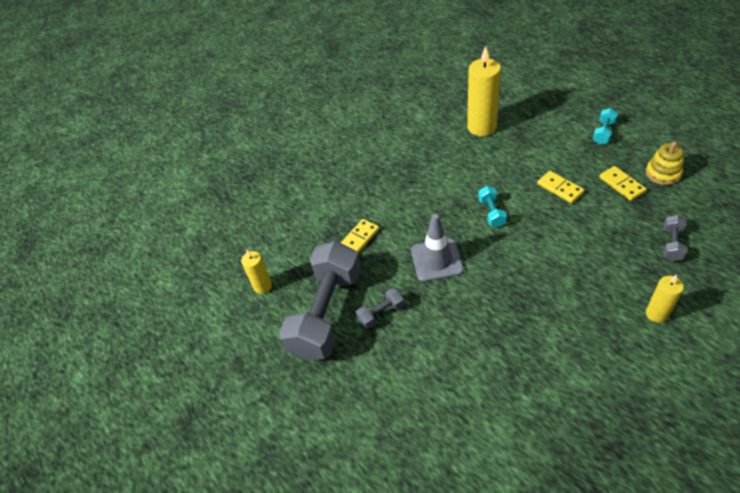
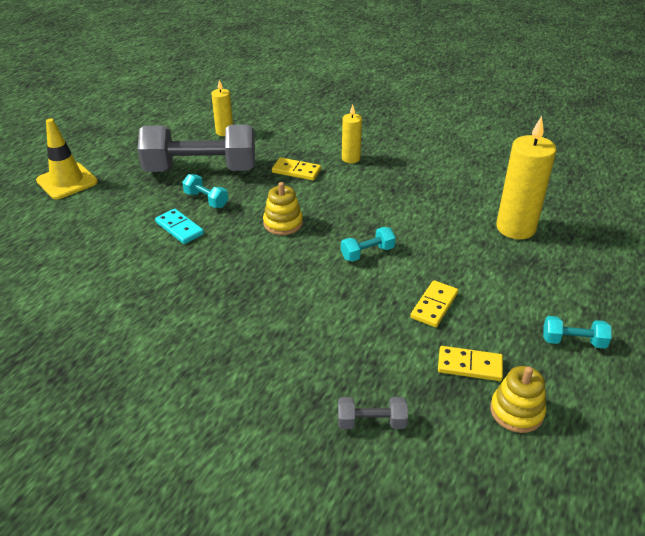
camera: 65 degrees right, 10 degrees down
grey dumbbell [356,288,404,329] -> turquoise dumbbell [182,174,228,208]
grey traffic cone [411,214,464,282] -> yellow stacking toy [263,182,303,235]
yellow domino [599,166,646,201] -> yellow domino turned 60 degrees clockwise [438,346,503,381]
yellow candle [646,274,684,323] -> yellow candle moved to [342,105,362,163]
none -> yellow traffic cone [36,118,98,199]
none -> turquoise domino [155,209,204,244]

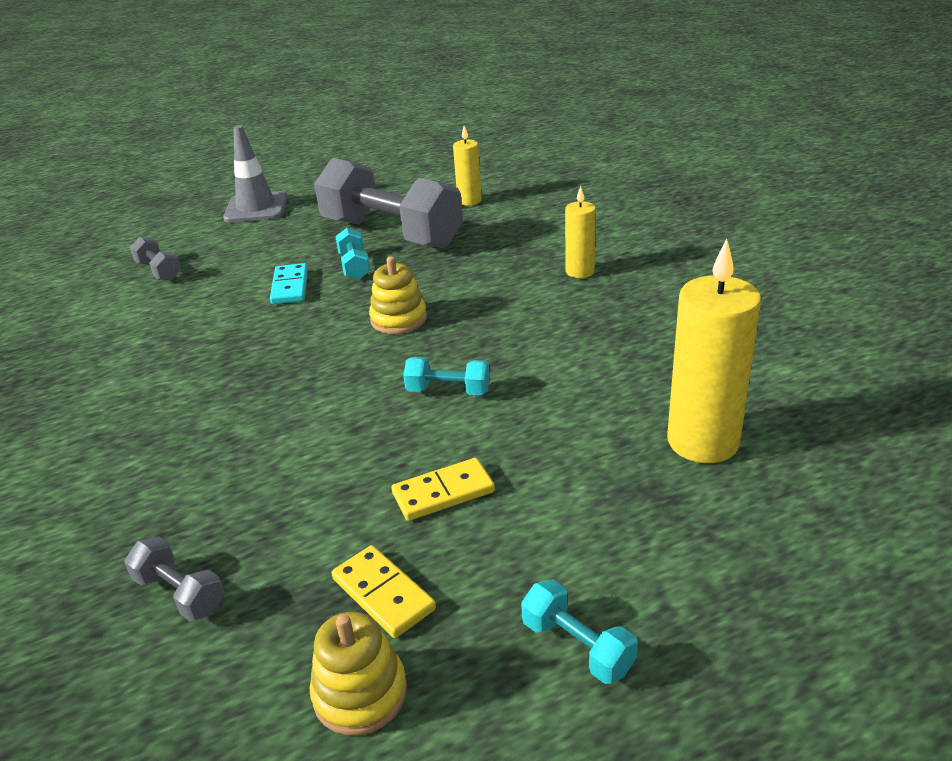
camera: 40 degrees right, 5 degrees down
yellow traffic cone [36,118,98,199] -> grey traffic cone [223,125,288,222]
yellow domino [272,158,321,180] -> none
none -> grey dumbbell [130,237,181,281]

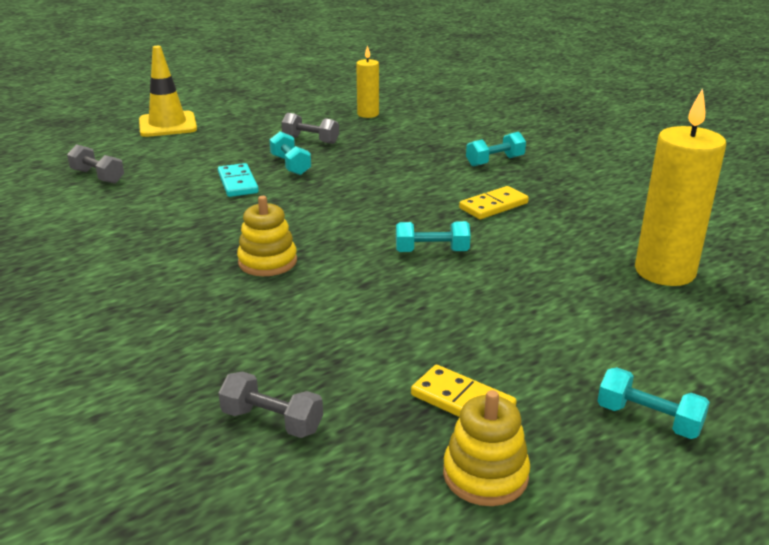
camera: 15 degrees left, 5 degrees down
grey traffic cone [223,125,288,222] -> yellow traffic cone [139,46,197,137]
grey dumbbell [314,158,463,248] -> grey dumbbell [281,113,339,144], size x0.41
yellow stacking toy [369,256,427,334] -> yellow stacking toy moved to [237,196,297,276]
yellow domino [391,458,495,521] -> yellow domino moved to [459,186,529,219]
yellow candle [565,186,596,278] -> turquoise dumbbell [466,132,526,167]

